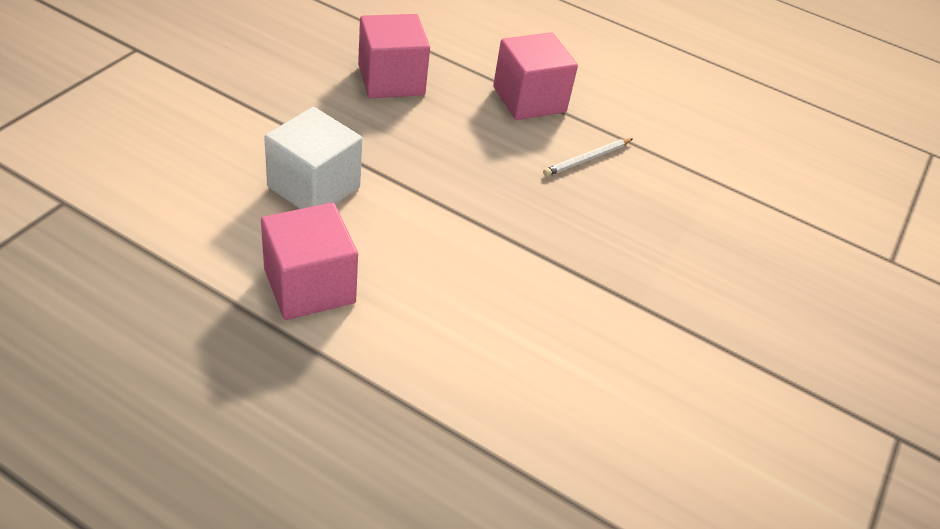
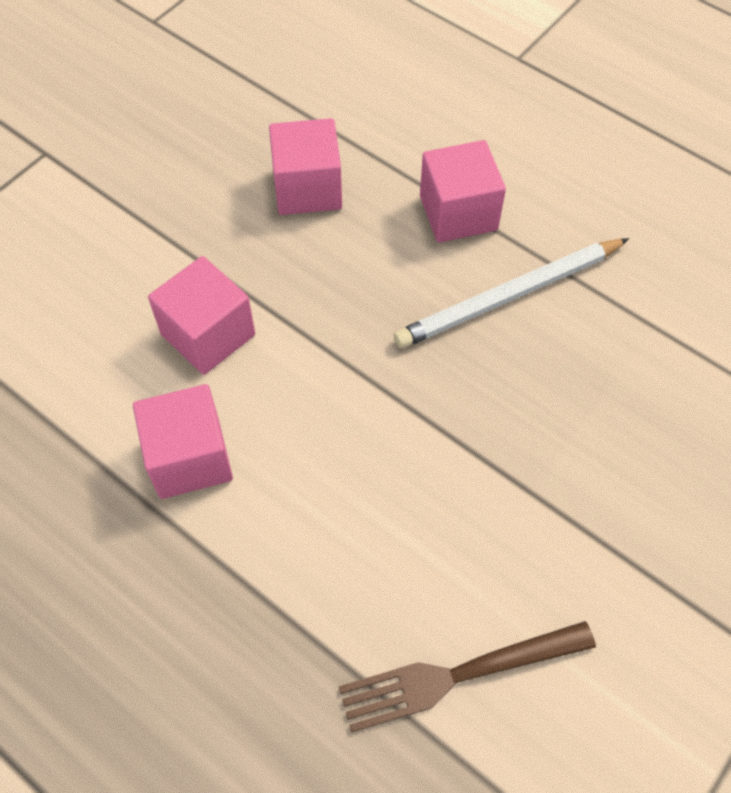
camera: 15 degrees right, 15 degrees up
white cube [264,107,362,209] -> pink cube [148,256,255,375]
white pencil [543,138,632,177] -> white pencil [394,238,629,348], size x2.09
none -> brown fork [339,621,596,733]

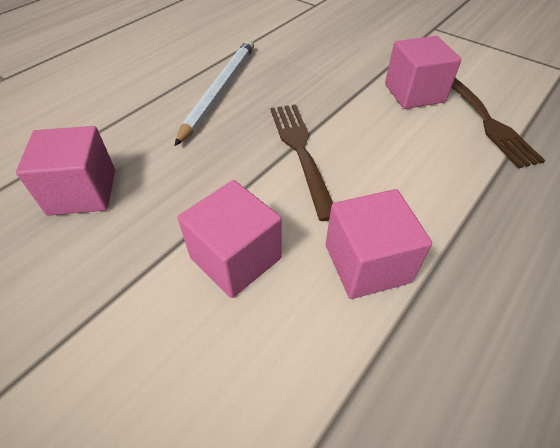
camera: 90 degrees left, 10 degrees down
white pencil [394,238,629,348] -> white pencil turned 135 degrees counterclockwise [174,40,254,146]
pink cube [420,140,506,243] -> pink cube moved to [385,36,462,109]
none -> brown fork [270,104,333,221]

